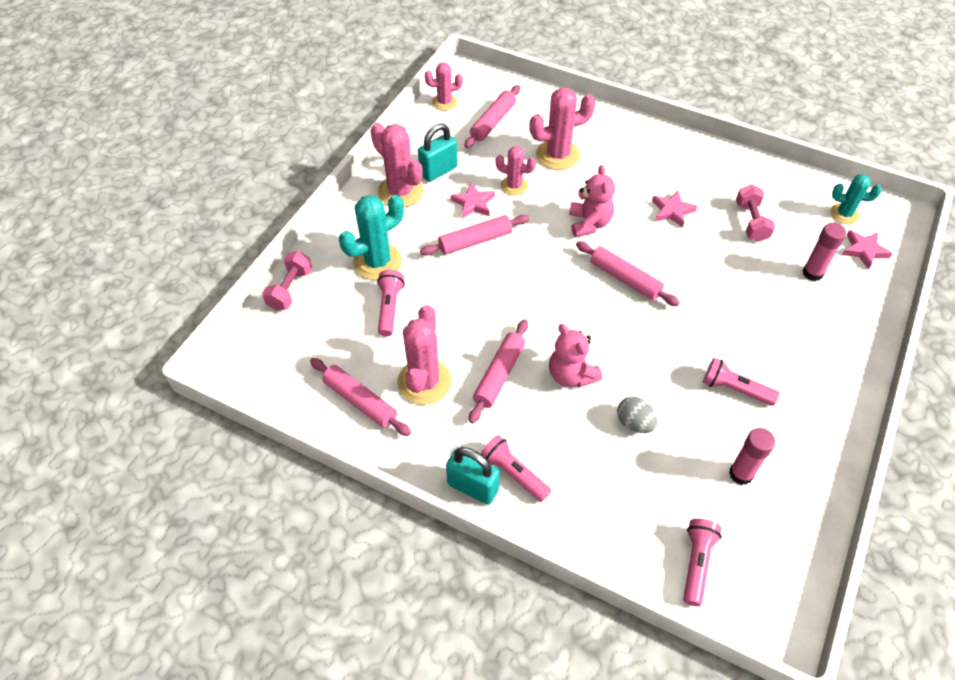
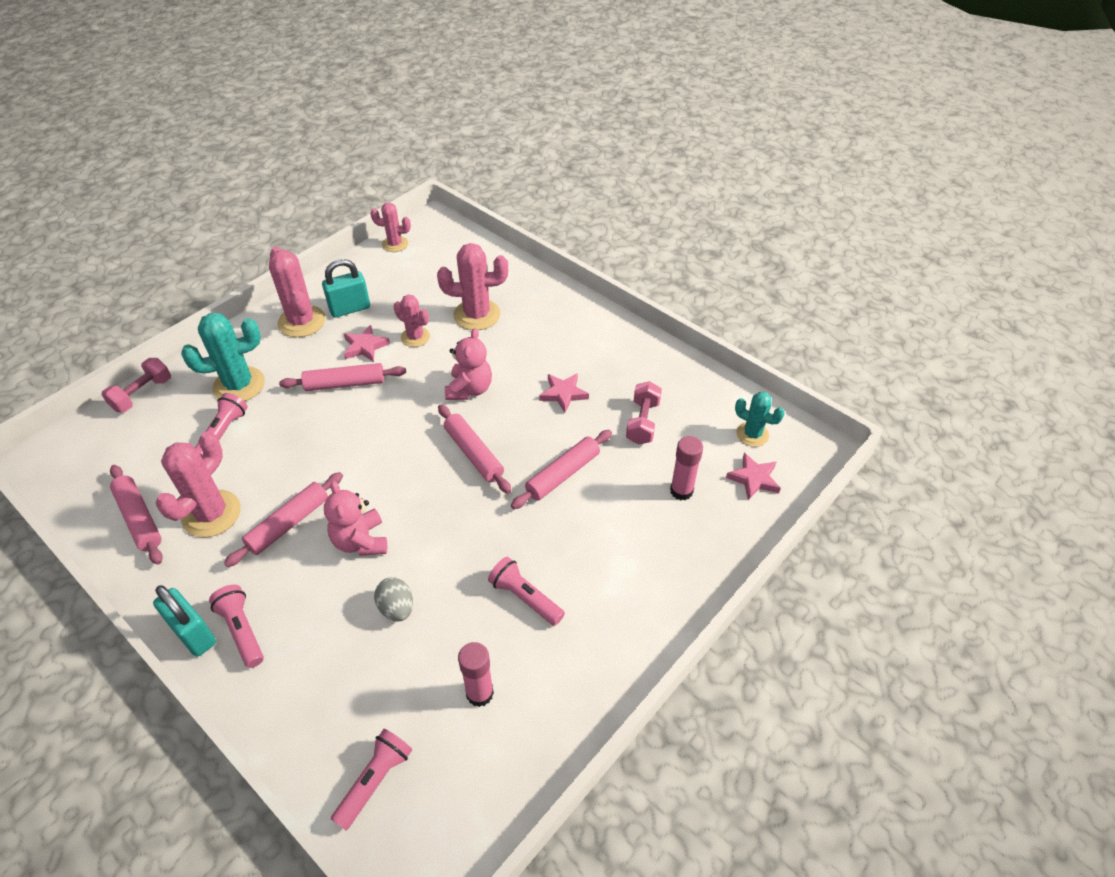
camera: 15 degrees right, 5 degrees down
pink rolling pin [465,85,520,148] -> pink rolling pin moved to [511,430,612,509]

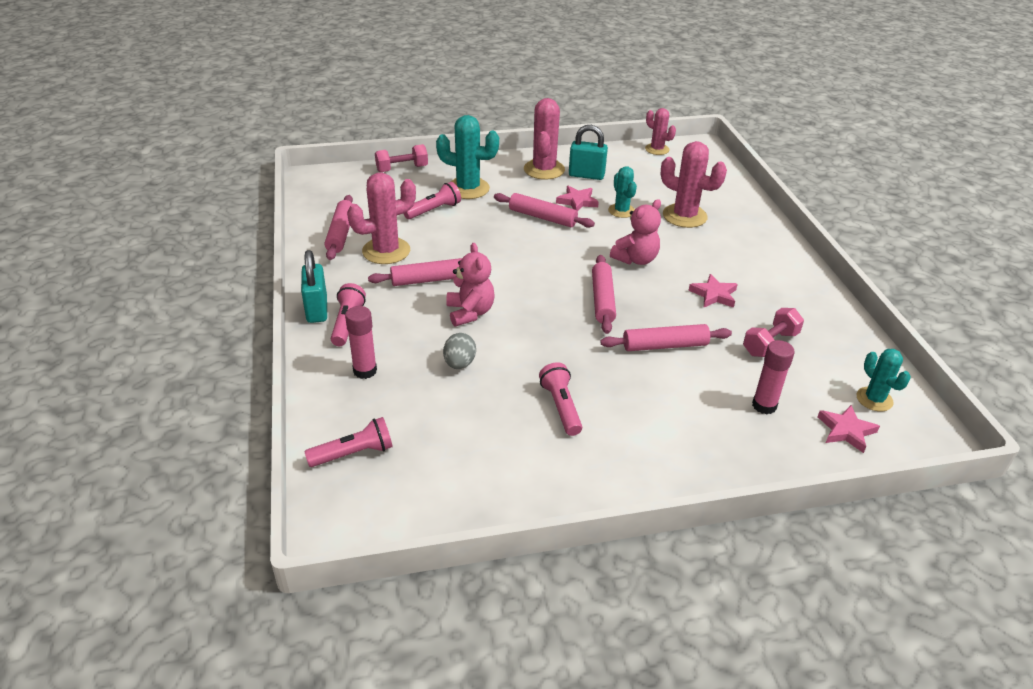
camera: 35 degrees right, 10 degrees down
pink teddy bear [324,481,387,556] -> pink teddy bear turned 150 degrees clockwise [446,243,495,326]
pink cactus [394,294,430,347] -> turquoise cactus [608,166,637,218]
pink glue stick [458,642,494,707] -> pink glue stick moved to [345,306,377,379]

